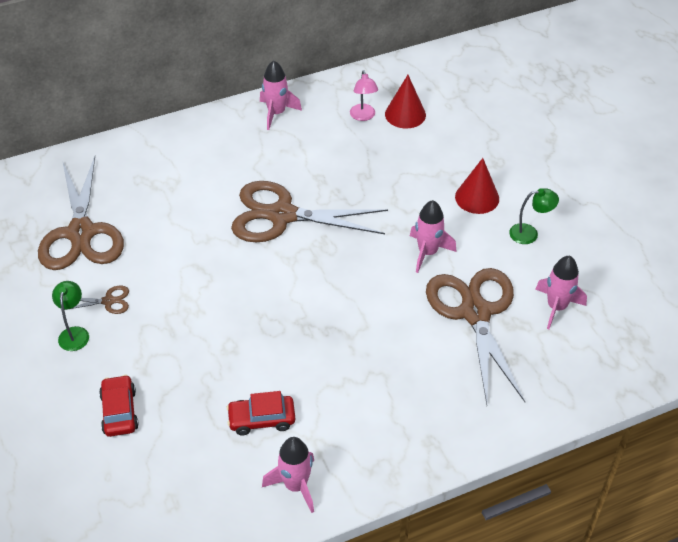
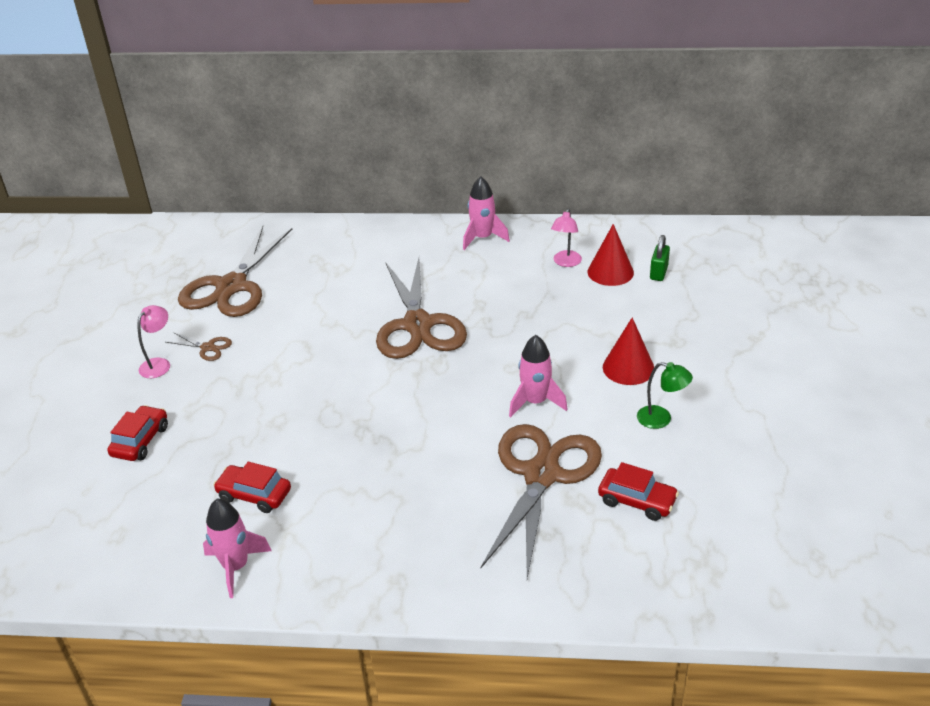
camera: 30 degrees right, 10 degrees down
green lamp [52,281,89,351] -> pink lamp [138,305,170,378]
brown scissors [231,181,388,242] -> brown scissors turned 135 degrees counterclockwise [376,258,467,359]
pink rocket [535,256,587,329] -> red car [598,462,679,521]
none -> green padlock [650,235,670,281]

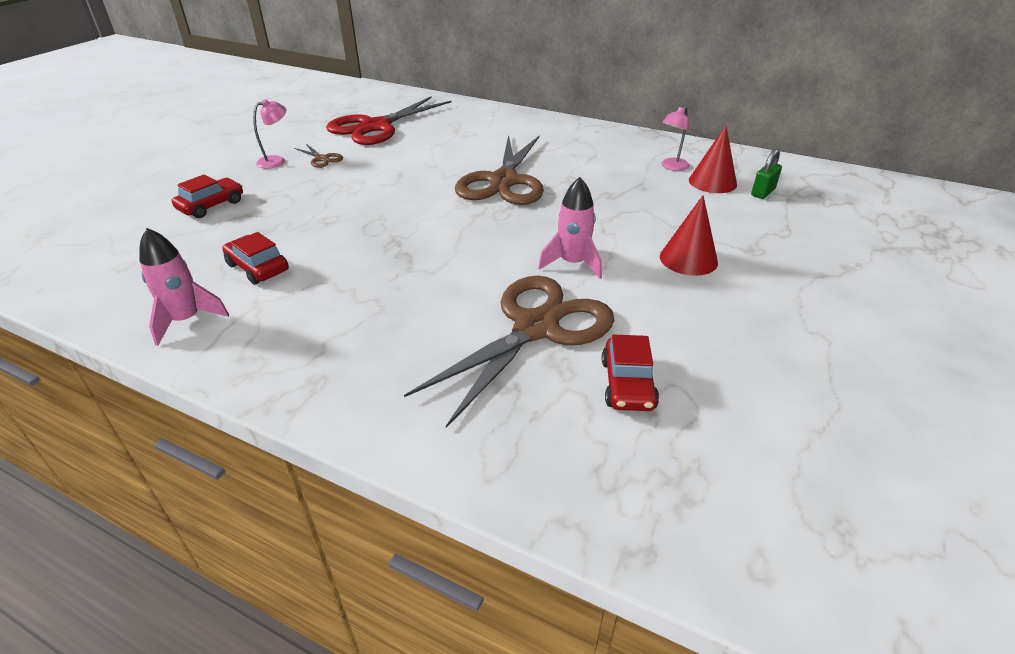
camera: 20 degrees right, 0 degrees up
brown scissors [178,226,292,317] -> red scissors [326,96,451,145]
pink rocket [463,176,510,250] -> none
red car [598,462,679,521] -> red car turned 45 degrees clockwise [602,335,659,411]
green lamp [637,362,693,429] -> none

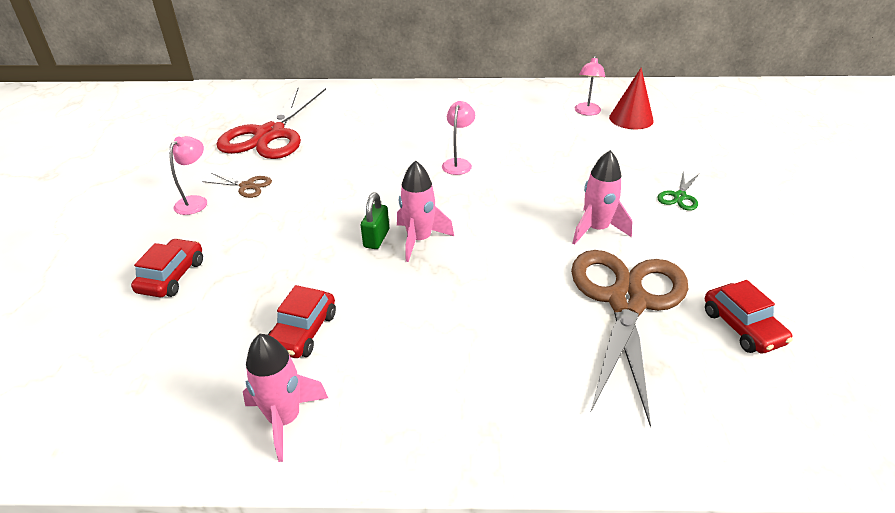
camera: 25 degrees left, 0 degrees up
red car [222,232,289,285] -> red car turned 90 degrees counterclockwise [268,285,336,358]
brown scissors [455,135,544,205] -> pink lamp [442,101,475,175]
red cone [660,195,718,276] -> green scissors [658,171,699,211]
green padlock [751,149,782,199] -> green padlock moved to [361,192,389,249]
none -> pink rocket [397,160,454,262]

